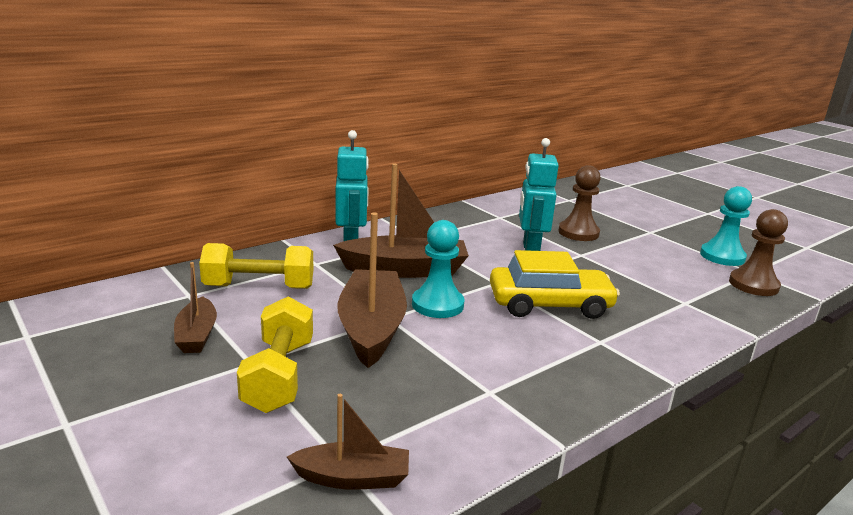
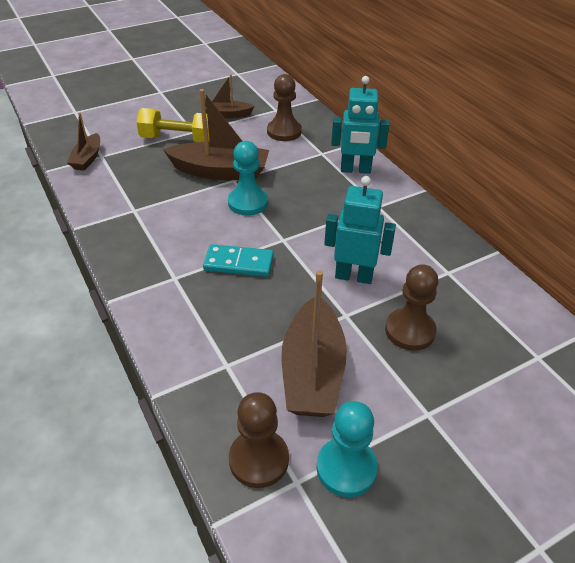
camera: 100 degrees right, 20 degrees up
yellow dumbbell [199,243,313,289] -> brown pawn [267,74,302,141]
brown boat [333,164,469,278] -> brown boat moved to [281,270,347,417]
yellow car [490,250,620,319] -> turquoise domino [203,244,274,277]

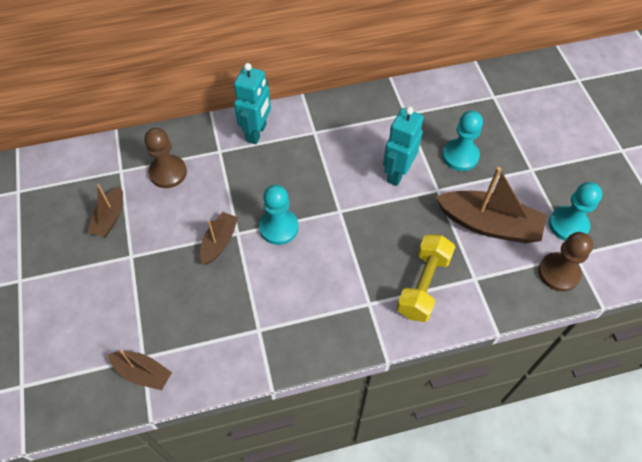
camera: 75 degrees left, 15 degrees up
yellow dumbbell [136,108,210,142] -> yellow dumbbell moved to [397,234,455,322]
brown boat [163,89,269,180] -> brown boat [200,212,238,265], size x0.56
turquoise domino [203,244,274,277] -> none
brown pawn [385,264,438,351] -> turquoise pawn [442,111,483,171]

